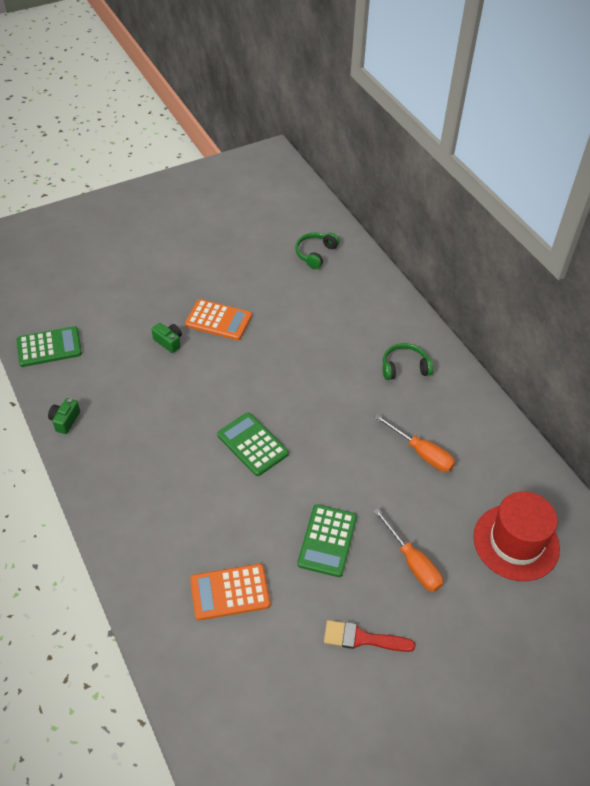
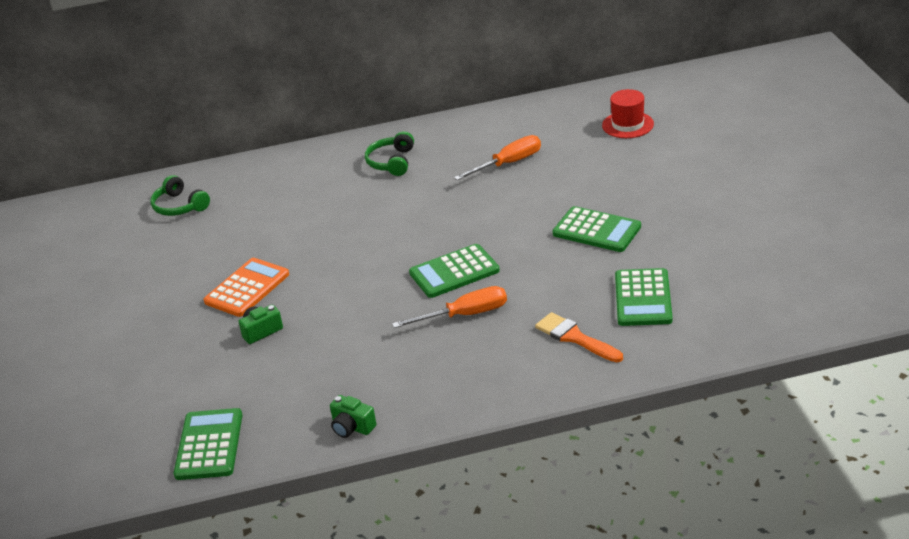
camera: 70 degrees left, 15 degrees down
orange calculator [190,564,270,620] -> green calculator [615,268,673,326]
red brush [324,620,416,652] -> none
orange screwdriver [373,508,443,592] -> orange screwdriver moved to [392,286,507,328]
red hat [473,491,560,581] -> red hat [602,89,654,138], size x0.62
none -> orange brush [535,312,623,362]

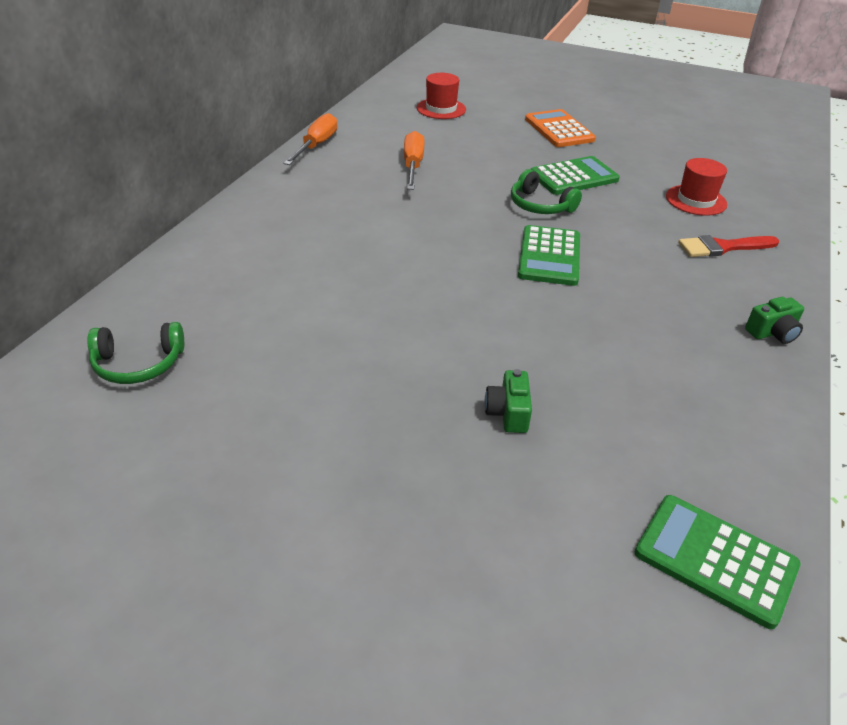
camera: 60 degrees left, 5 degrees up
orange calculator [203,258,289,317] -> orange calculator moved to [525,109,596,147]
green camera [330,395,376,438] -> green camera moved to [745,297,804,344]
green headphones [365,131,414,176] -> green headphones moved to [511,169,582,214]
orange screwdriver [392,286,507,328] -> orange screwdriver moved to [283,113,337,165]
orange brush [535,312,623,362] -> red brush [678,235,779,257]
green calculator [615,268,673,326] -> red hat [666,158,727,216]

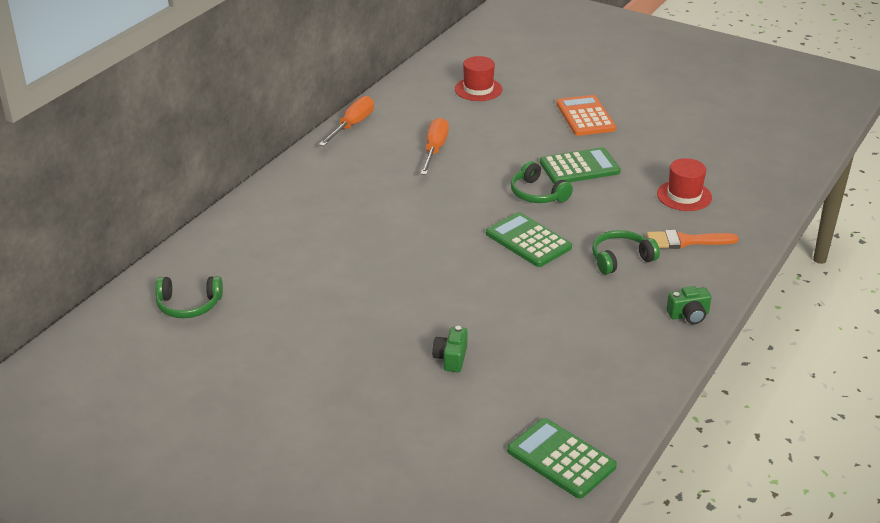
camera: 10 degrees right, 5 degrees down
green calculator [518,225,580,286] -> green calculator turned 120 degrees clockwise [486,212,572,267]
red brush [678,235,779,257] -> orange brush [647,230,739,249]
none -> green headphones [592,230,660,275]

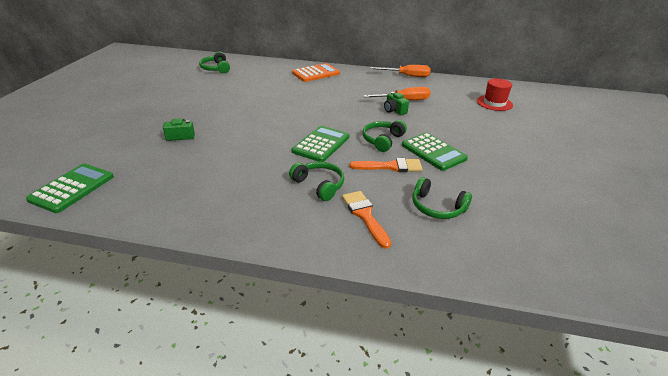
camera: 70 degrees right, 0 degrees up
orange calculator [556,95,616,136] -> orange calculator moved to [292,63,340,82]
red hat [657,158,712,211] -> green headphones [413,177,472,219]
green camera [666,286,711,324] -> green camera moved to [384,92,409,115]
none -> orange brush [349,158,423,172]

